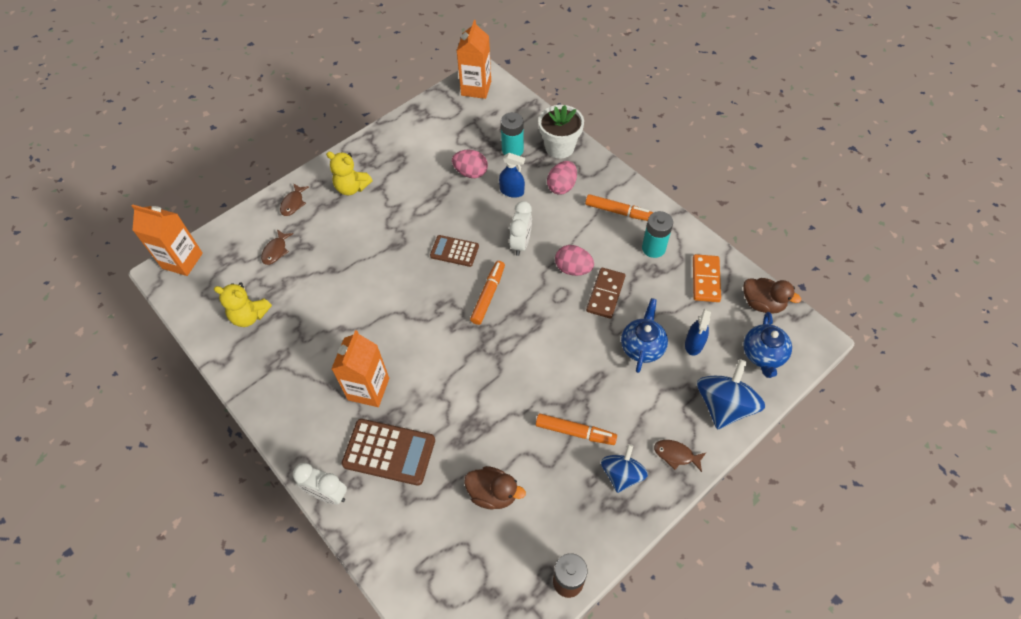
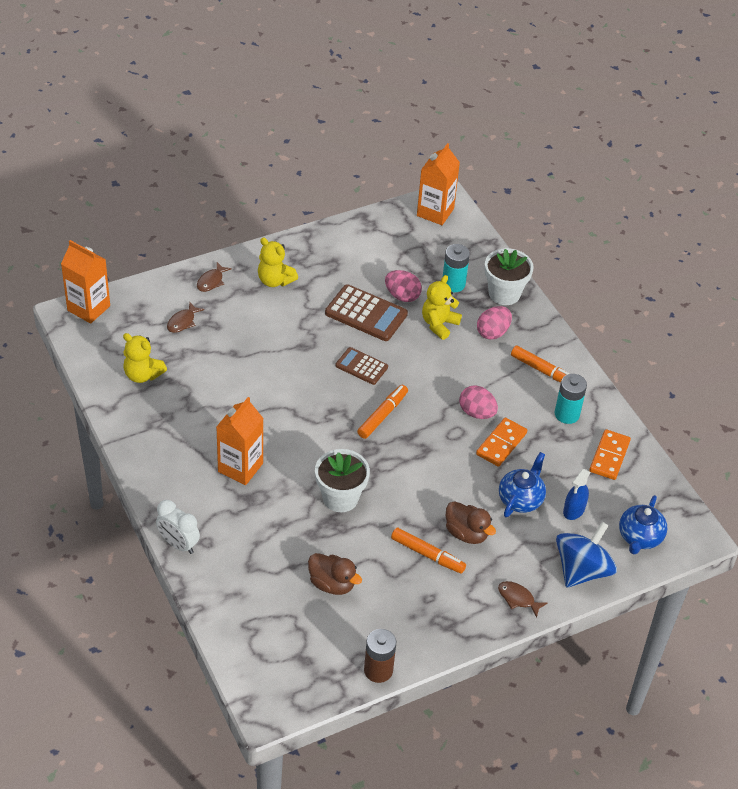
camera: 10 degrees right, 10 degrees down
brown calculator [341,419,435,486] -> brown calculator moved to [325,284,408,341]
blue spray bottle [499,153,525,198] -> yellow teddy bear [422,275,462,340]
white clock [509,201,532,256] -> none
brown domino [586,267,625,319] -> orange domino [476,417,527,467]
blue spinning top [601,444,648,493] -> none
brown duck [743,278,801,314] -> brown duck moved to [446,501,496,544]
none -> white flower pot [315,449,370,512]

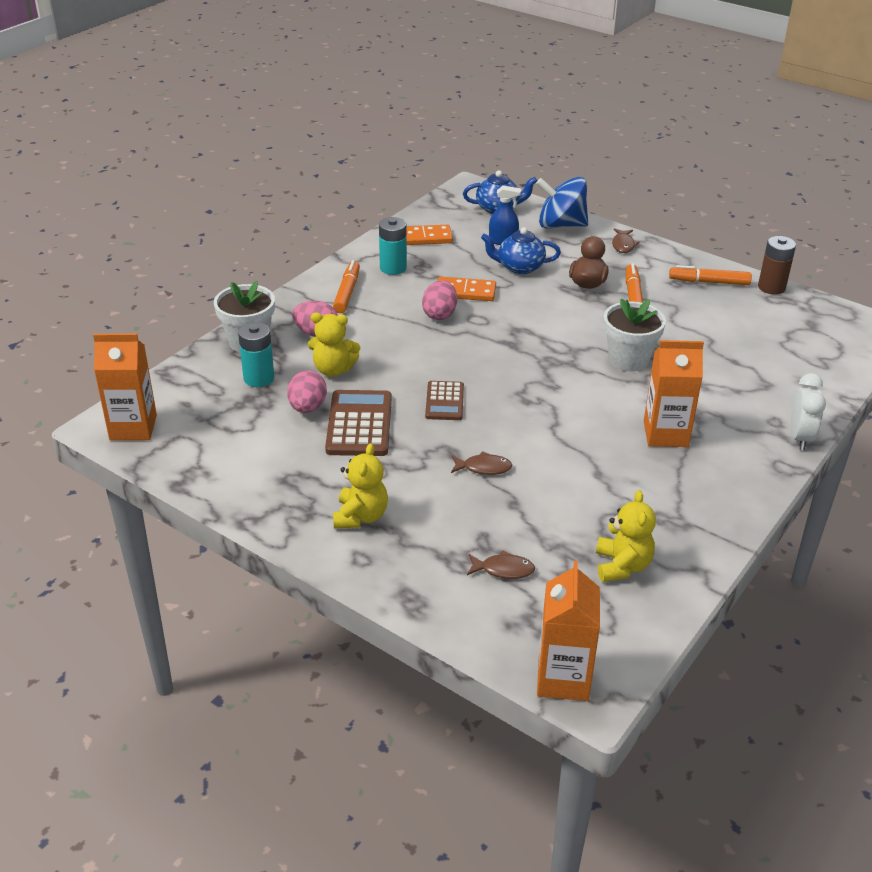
camera: 115 degrees left, 10 degrees down
brown fish [197,262,232,292] -> brown fish moved to [451,451,512,475]
brown duck [308,553,362,595] -> none
orange marker [357,385,408,439] -> orange marker moved to [669,265,752,285]

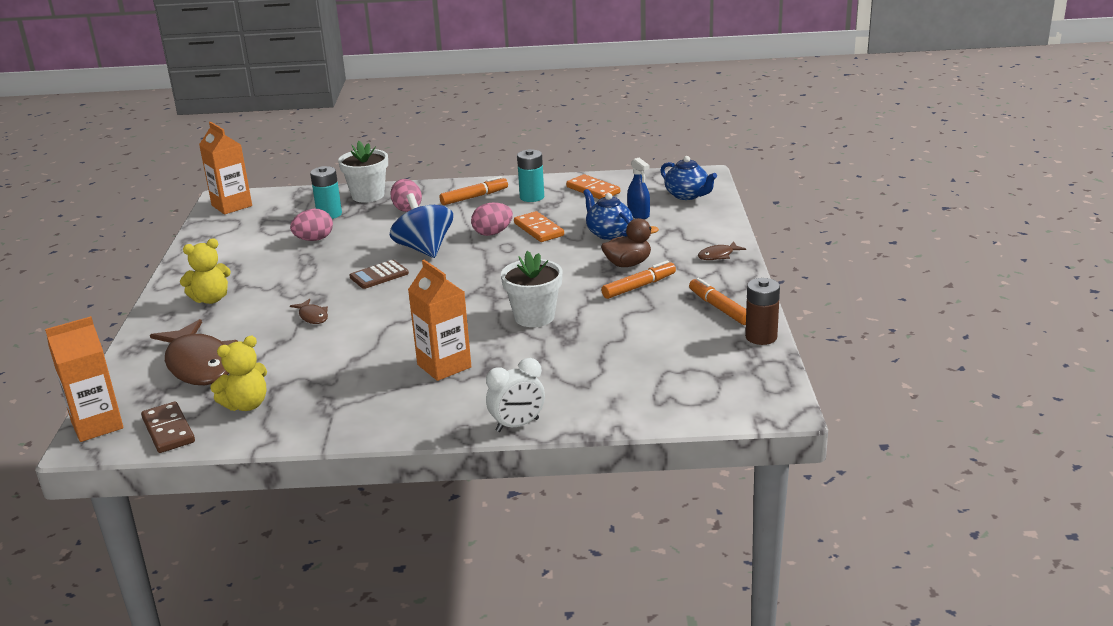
camera: 55 degrees right, 10 degrees down
yellow teddy bear [308,313,360,377] -> none
brown calculator [325,390,392,456] -> none
brown fish [467,550,535,579] -> brown fish [150,319,238,385], size x2.29
blue spinning top [536,177,588,229] -> blue spinning top moved to [390,193,453,258]
none -> brown domino [141,402,195,453]

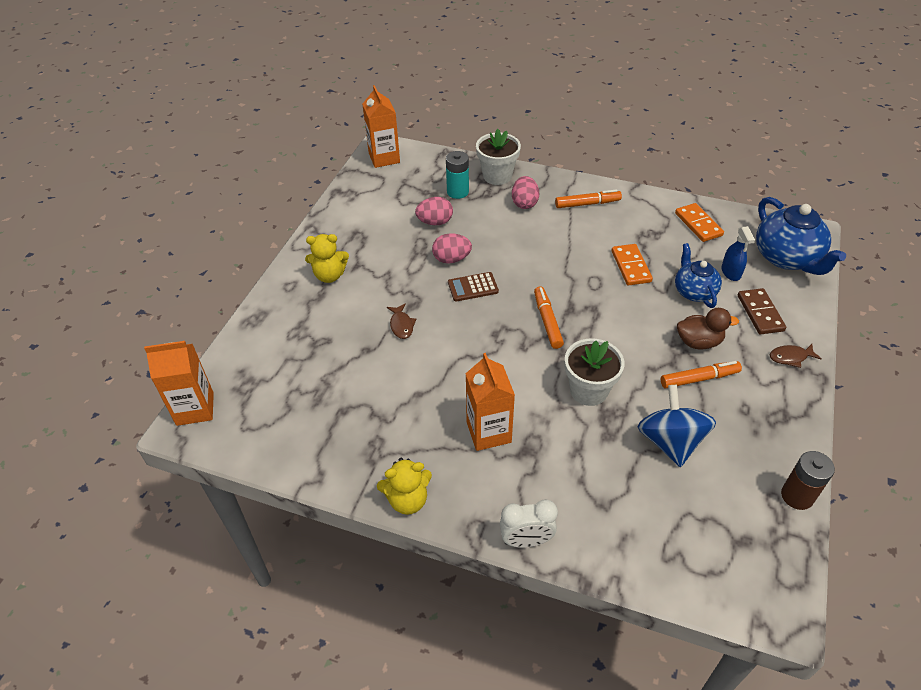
camera: 20 degrees right, 20 degrees up
brown domino [141,402,195,453] -> brown domino moved to [738,288,786,335]
brown fish [150,319,238,385] -> none
yellow teddy bear [210,336,267,411] -> yellow teddy bear moved to [377,458,432,515]
blue spinning top [390,193,453,258] -> blue spinning top moved to [638,385,716,467]
pink egg [471,202,513,236] -> pink egg moved to [432,233,472,263]
turquoise battery [517,149,544,202] -> none
blue teapot [660,156,717,200] -> blue teapot [756,197,846,275], size x1.61
orange marker [689,278,746,325] -> orange marker moved to [534,287,564,349]

